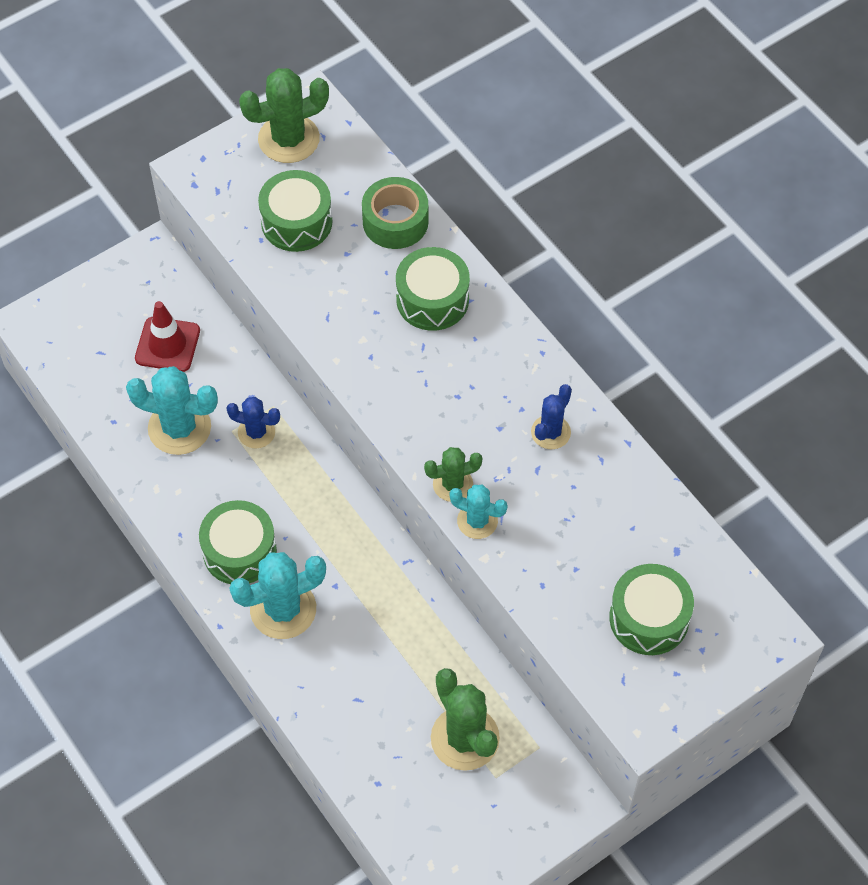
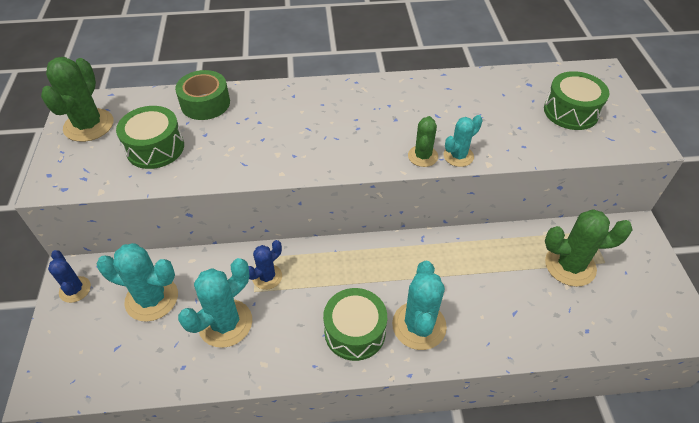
camera: 60 degrees left, 10 degrees down
red traffic cone [135,301,200,372] -> turquoise cactus [97,243,178,322]
green drum [396,247,470,331] -> none
blue cactus [531,384,572,449] -> blue cactus moved to [48,250,91,303]

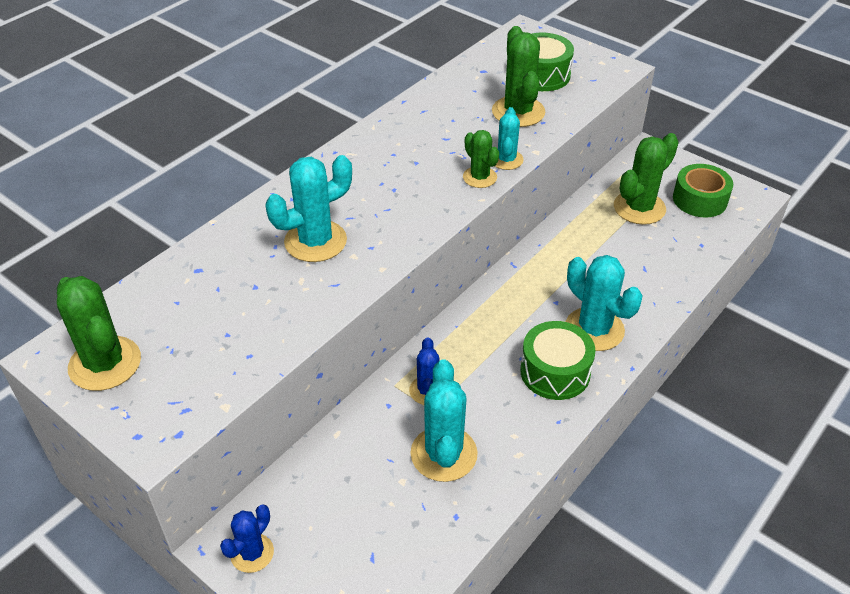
camera: 45 degrees left, 5 degrees down
blue cactus [48,250,91,303] -> blue cactus turned 75 degrees counterclockwise [220,505,274,573]
turquoise cactus [97,243,178,322] -> turquoise cactus moved to [265,155,352,262]
green drum [116,106,184,169] -> none
green tape [175,70,230,120] -> green tape moved to [673,164,733,218]
none -> green cactus [492,26,545,127]

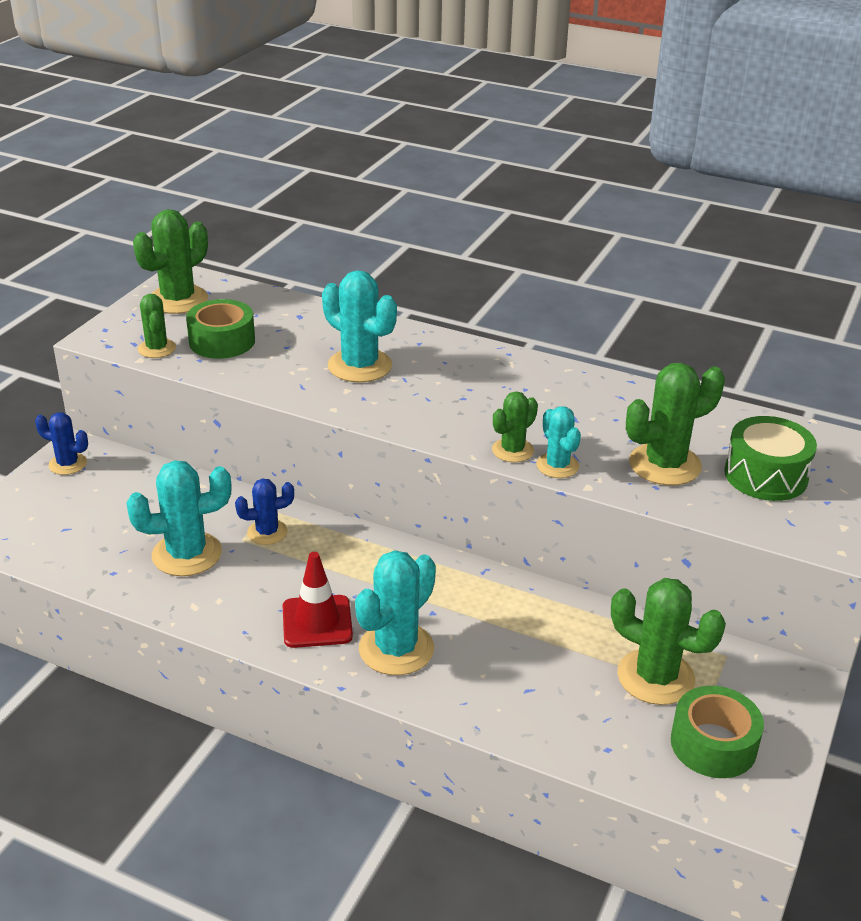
camera: 75 degrees right, 10 degrees down
turquoise cactus [495,107,524,170] -> turquoise cactus turned 75 degrees clockwise [536,406,581,478]
green drum [520,321,596,400] -> red traffic cone [283,552,353,648]
none -> green cactus [138,294,176,358]
none -> green tape [186,299,255,359]

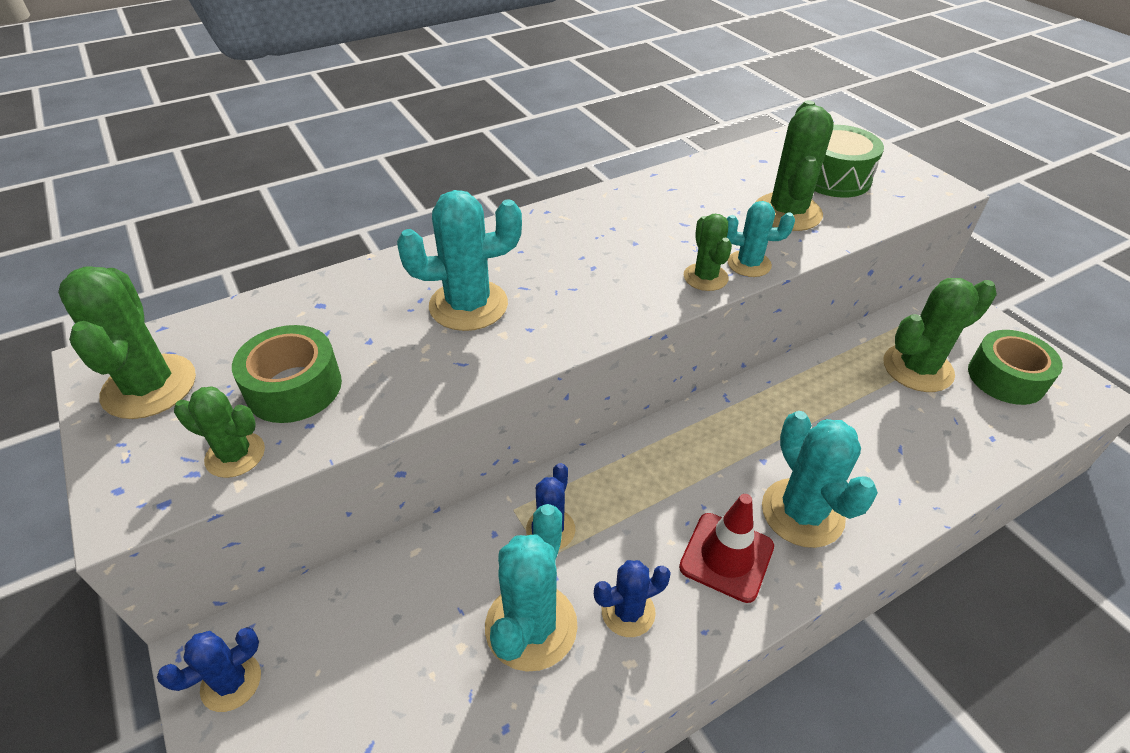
camera: 55 degrees left, 10 degrees up
none -> blue cactus [594,560,671,637]

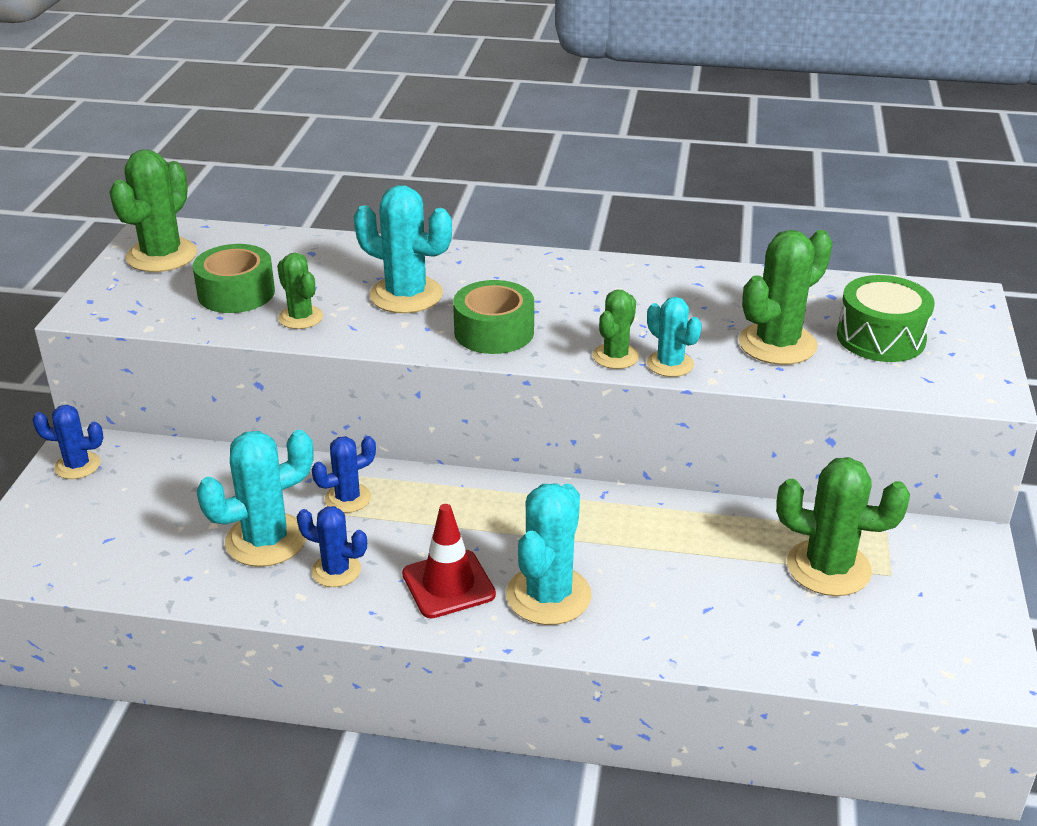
camera: 40 degrees right, 10 degrees down
green cactus [174,386,265,478] -> green cactus moved to [277,253,323,329]
green tape [968,330,1063,405] -> green tape moved to [453,280,534,354]

